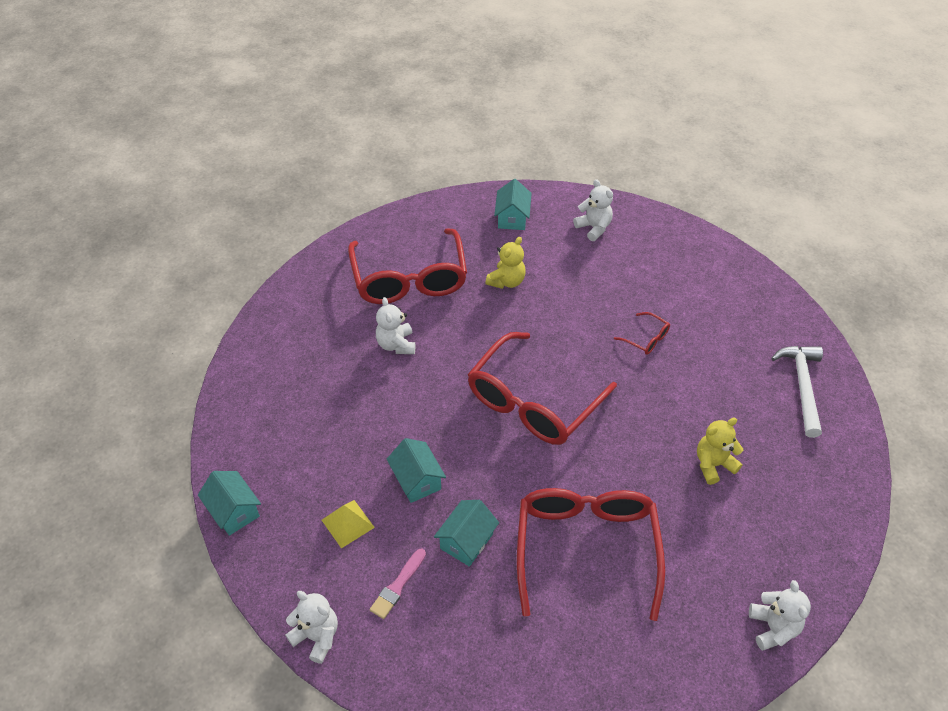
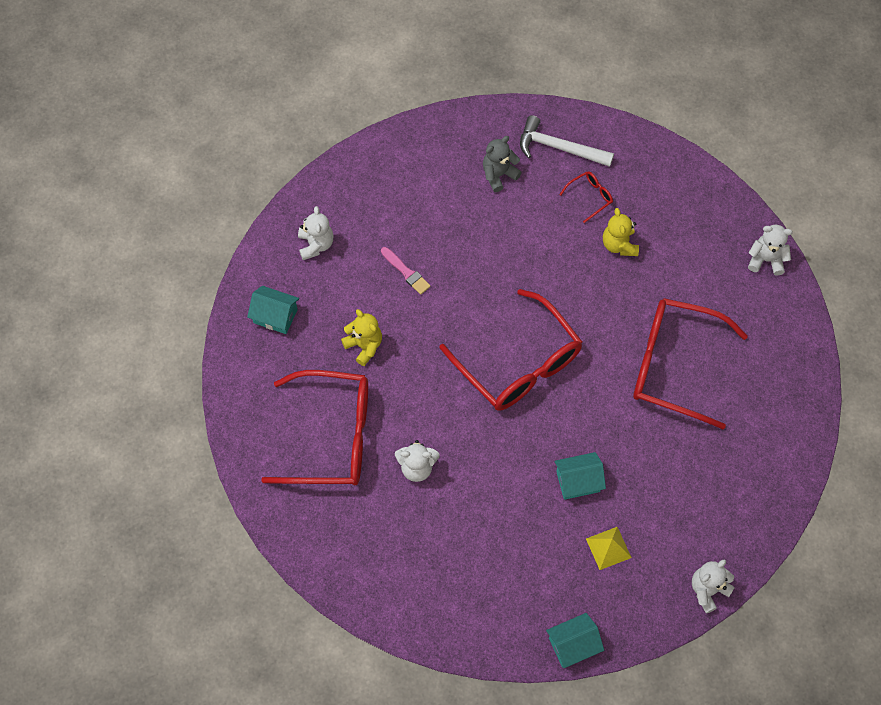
camera: 75 degrees left, 15 degrees up
pink brush [370,549,426,619] -> pink brush moved to [381,247,431,295]
turquoise house [434,500,499,567] -> none
white teddy bear [573,179,613,241] -> white teddy bear turned 105 degrees clockwise [298,206,334,260]
red glasses [614,312,670,355] -> red glasses moved to [559,171,613,223]
none -> grey teddy bear [483,136,522,192]

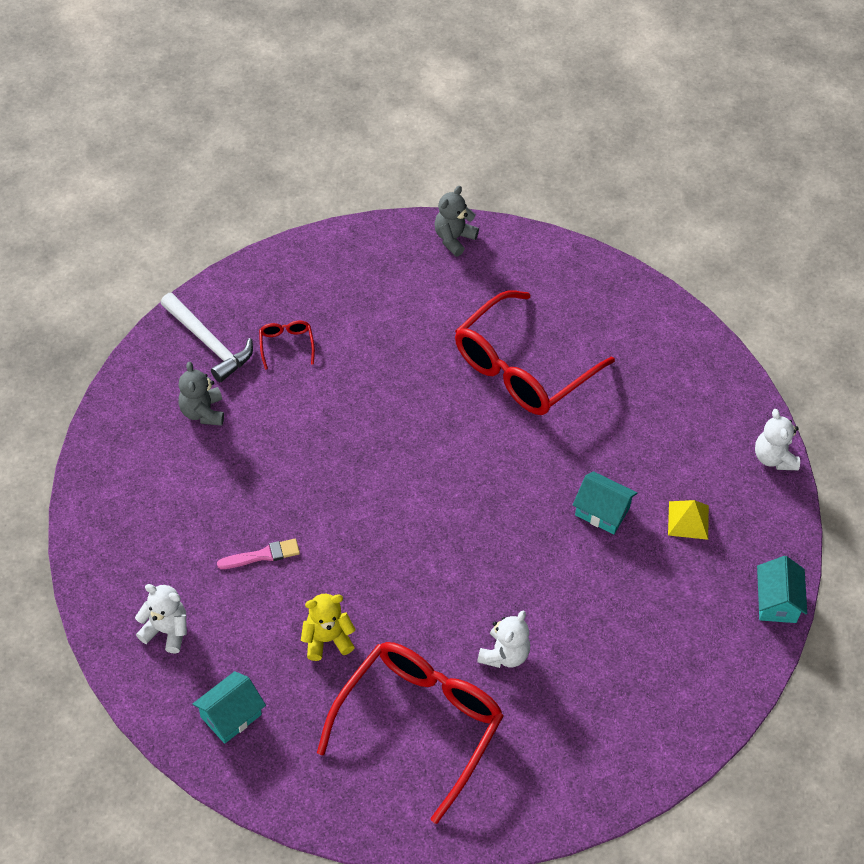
camera: 65 degrees left, 10 degrees down
red glasses [440,289,582,411] -> none
white hammer [520,115,614,167] -> white hammer turned 90 degrees counterclockwise [160,293,253,382]
turquoise house [554,452,606,500] -> turquoise house turned 75 degrees counterclockwise [573,471,637,534]
yellow teddy bear [603,208,639,256] -> none
white teddy bear [748,225,793,276] -> grey teddy bear [434,186,479,256]

